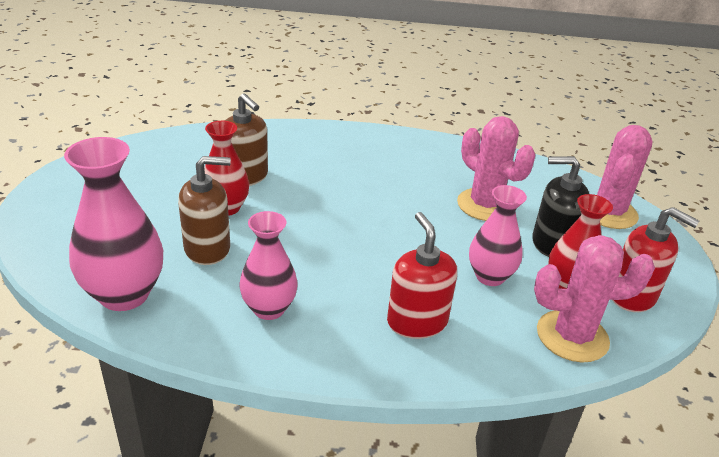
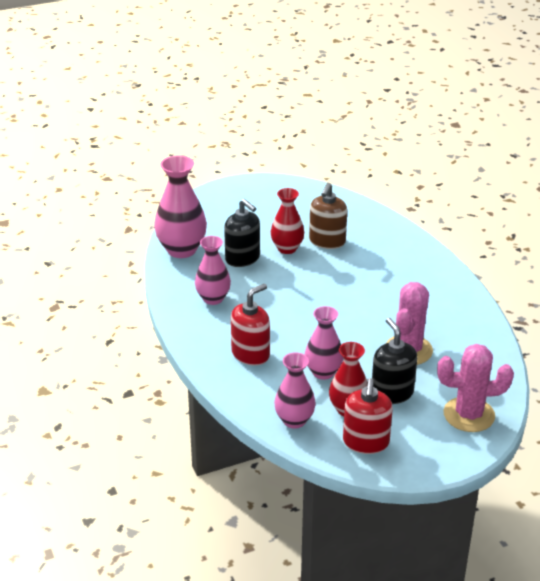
camera: 65 degrees right, 0 degrees up
brown soap dispenser [178,156,231,265] -> black soap dispenser [224,199,260,267]
pink cactus [534,235,655,362] -> pink vase [274,352,316,429]

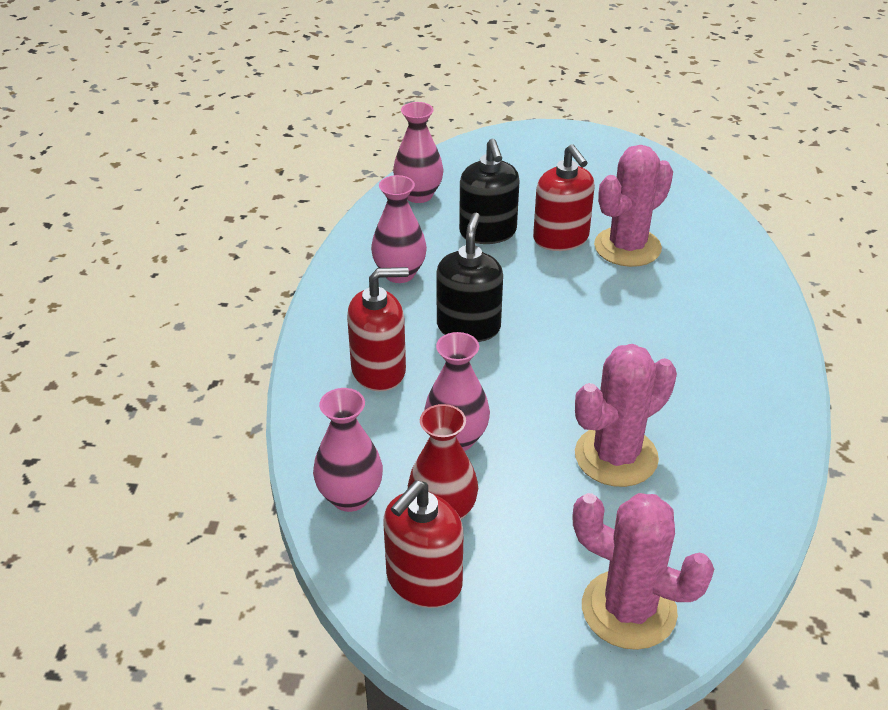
camera: 30 degrees right, 5 degrees up
pink vase [154,155,207,258] -> pink vase [393,102,444,203], size x0.65
red vase [271,188,304,254] -> red soap dispenser [533,144,595,251]
brown soap dispenser [309,183,347,249] -> pink cactus [594,145,673,267]
black soap dispenser [372,318,417,404] -> black soap dispenser moved to [436,213,503,342]

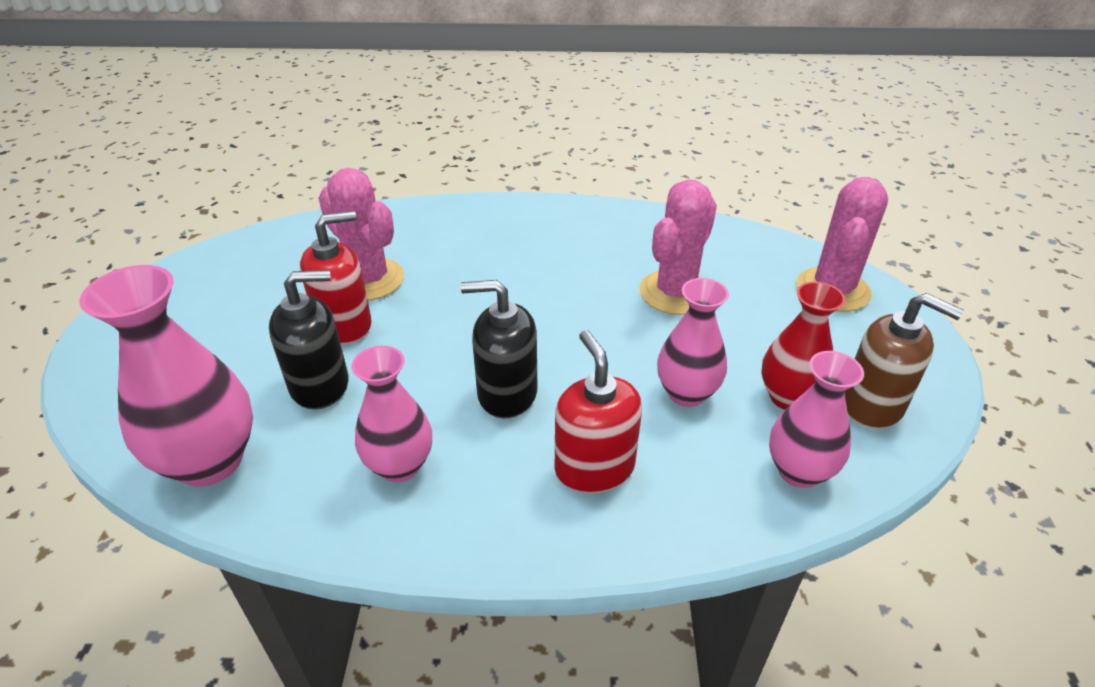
camera: 95 degrees left, 0 degrees up
red soap dispenser [383,480,463,608] -> brown soap dispenser [845,293,964,429]
pink vase [393,102,444,203] -> pink vase [79,265,253,487], size x1.53
pink cactus [575,344,677,487] -> pink cactus turned 75 degrees clockwise [639,179,717,315]

